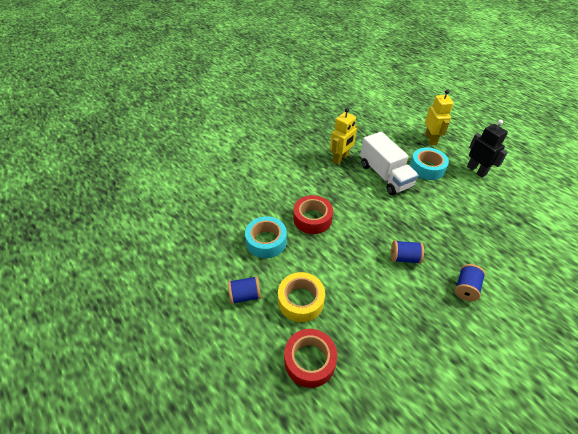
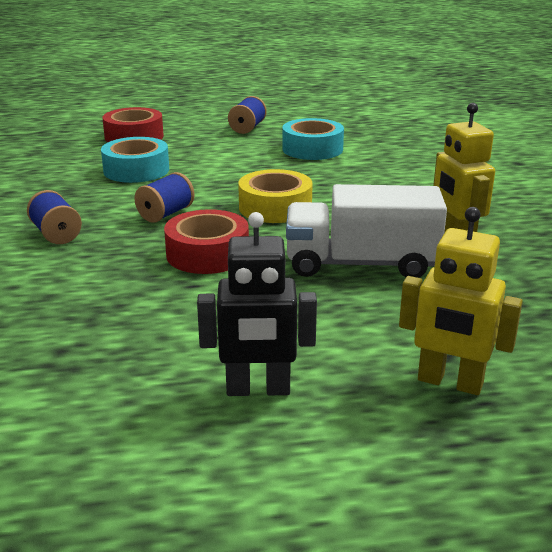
camera: 120 degrees right, 20 degrees down
yellow tape [278,272,325,322] -> yellow tape moved to [238,169,312,223]
red tape [293,195,333,234] -> red tape moved to [164,209,249,274]
turquoise tape [410,148,449,180] -> turquoise tape moved to [101,137,169,183]

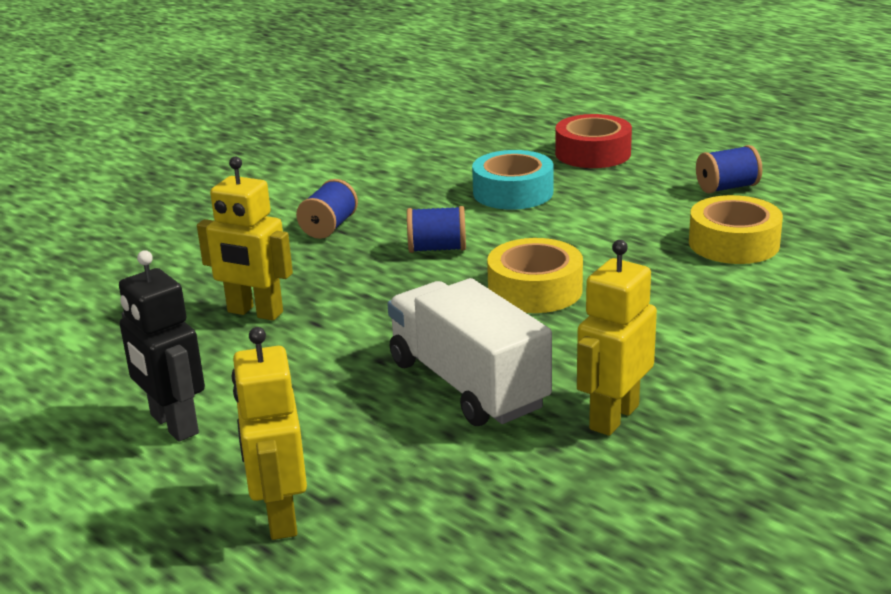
camera: 55 degrees right, 0 degrees up
red tape [164,209,249,274] -> none
turquoise tape [282,118,344,160] -> yellow tape [689,195,783,264]
none -> yellow robot [197,157,293,321]

